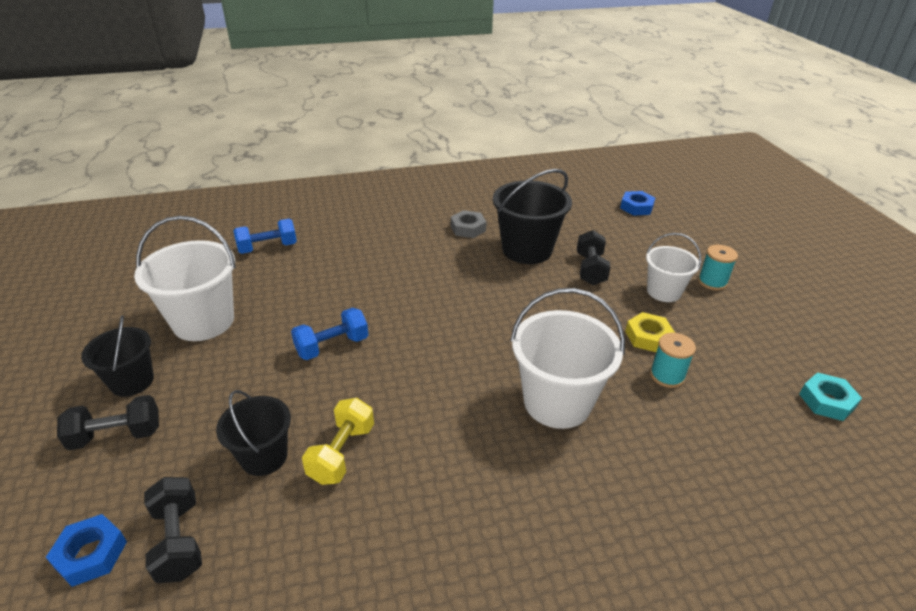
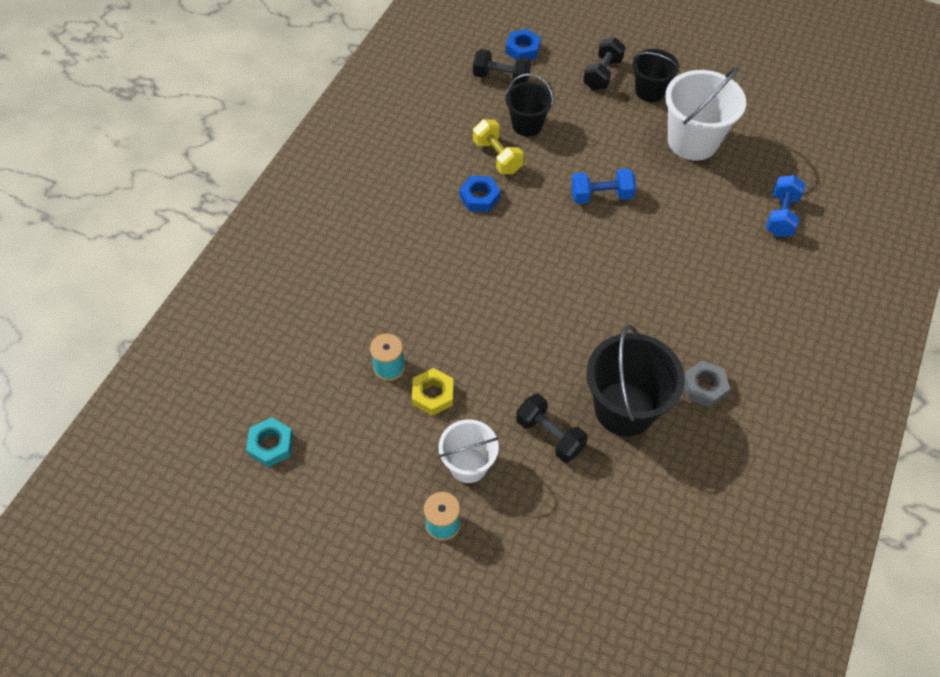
camera: 130 degrees right, 20 degrees up
blue dumbbell [291,308,368,360] -> blue dumbbell turned 75 degrees clockwise [571,168,636,204]
white bucket [510,288,625,429] -> none
blue nut [620,191,655,216] -> blue nut moved to [459,176,501,212]

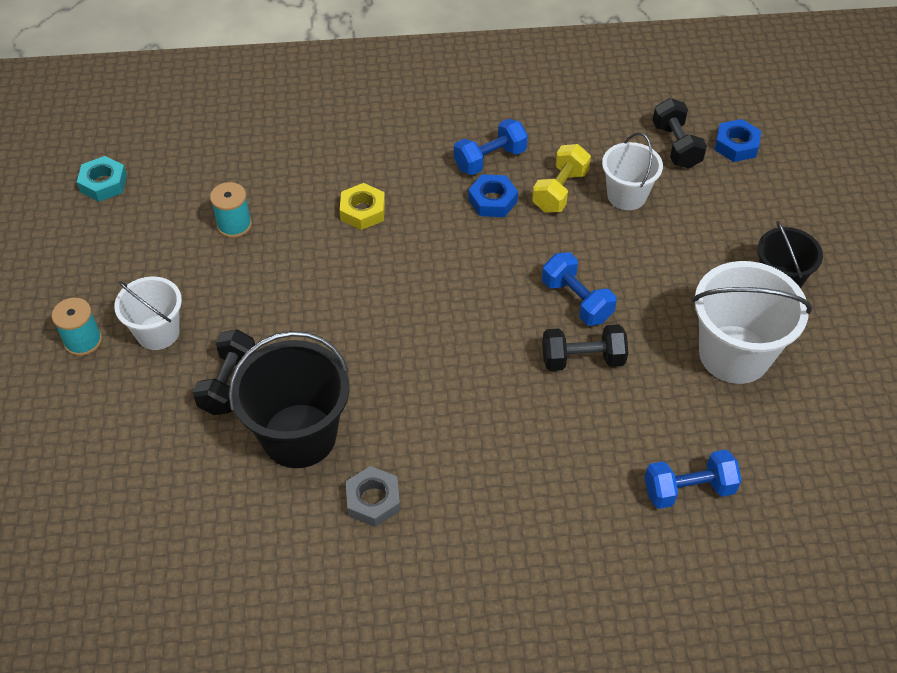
camera: 60 degrees right, 5 degrees down
yellow nut [412,368,454,416] -> yellow nut moved to [339,183,385,230]
black bucket [506,74,553,136] -> white bucket [602,132,663,210]
black dumbbell [583,37,626,90] -> black dumbbell moved to [542,324,628,371]
none -> blue dumbbell [454,119,528,175]

